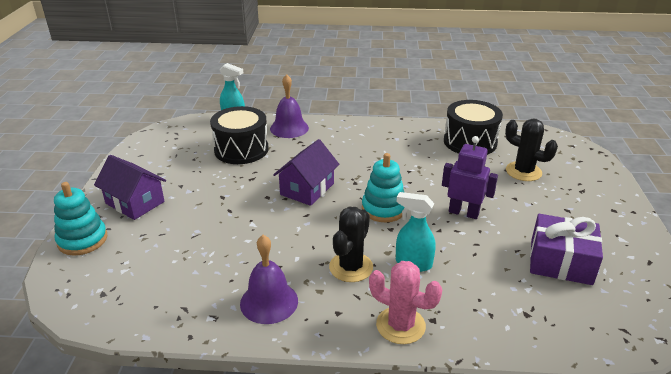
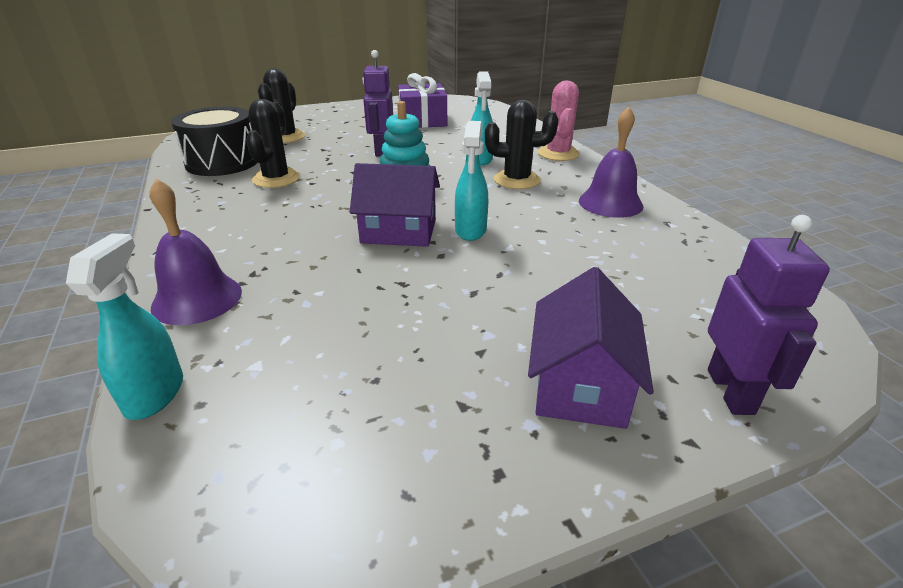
camera: 115 degrees left, 0 degrees up
turquoise stacking toy [54,182,107,256] -> purple robot [708,215,830,415]
black drum [210,106,268,164] -> none
none -> black cactus [246,99,300,188]
none -> turquoise spray bottle [455,121,488,241]

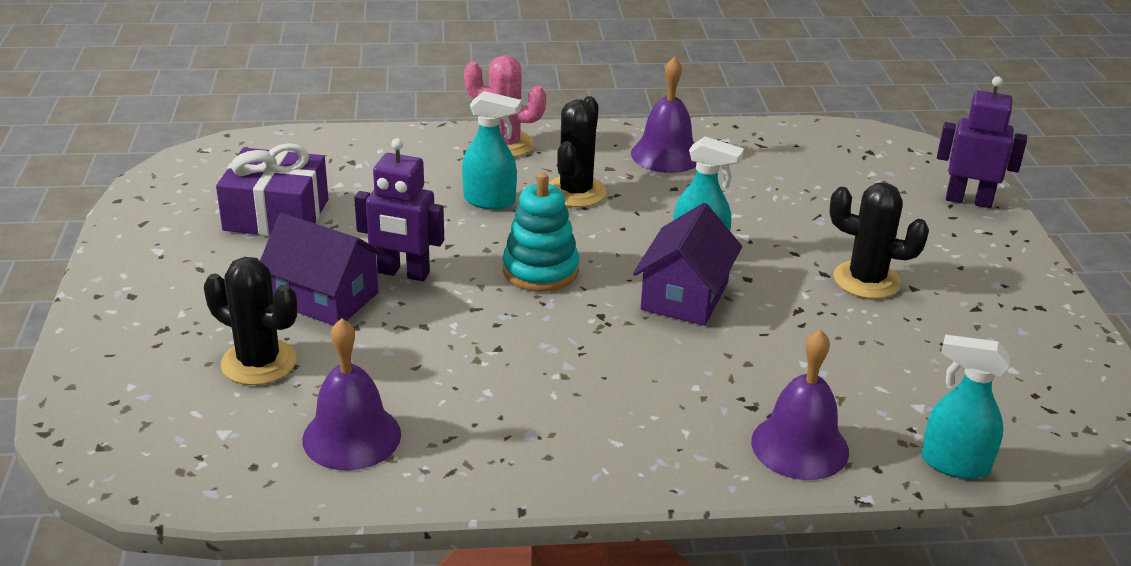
camera: 75 degrees left, 0 degrees up
black drum [171,107,257,176] -> purple bell [302,318,401,471]
black cactus [246,99,300,188] -> black cactus moved to [829,182,929,299]
purple house [528,267,654,429] -> purple house moved to [260,213,385,326]

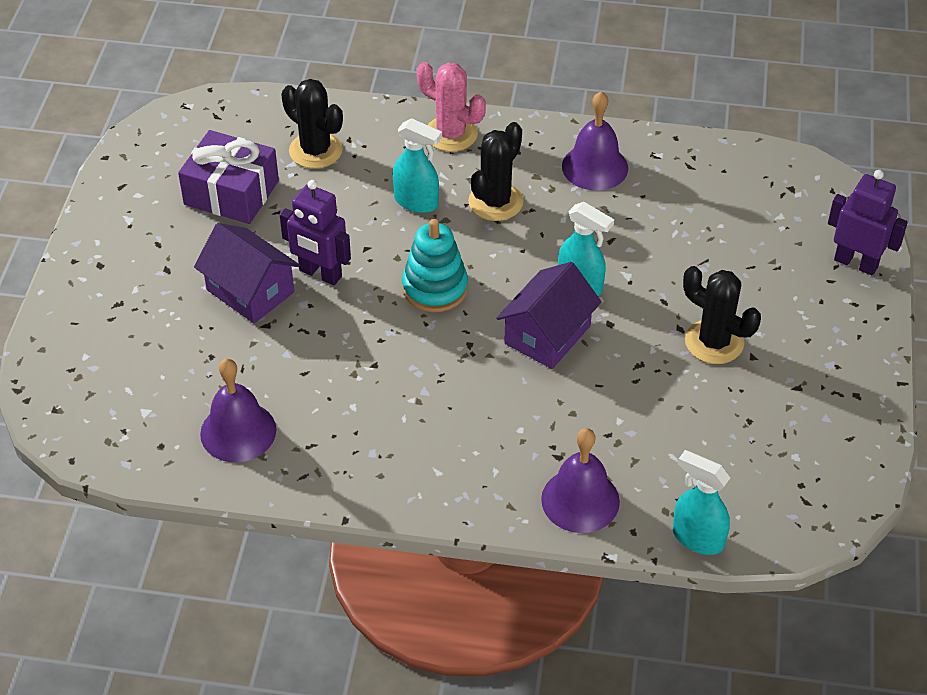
camera: 15 degrees right, 15 degrees up
black cactus [204,257,297,385] -> black cactus moved to [281,79,343,169]

